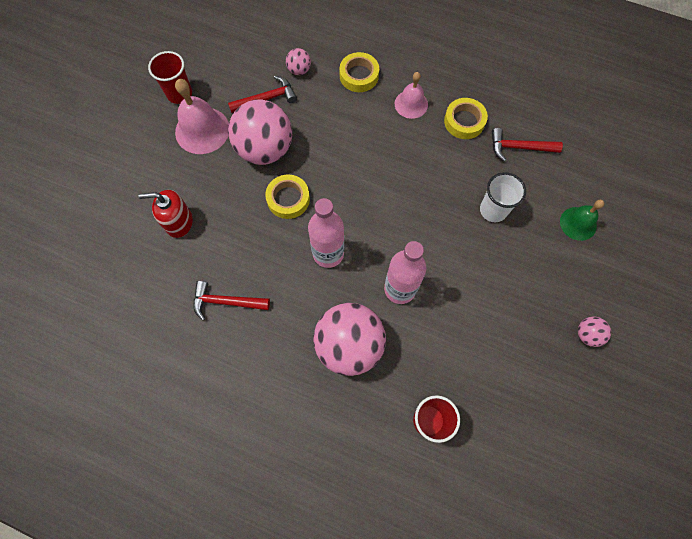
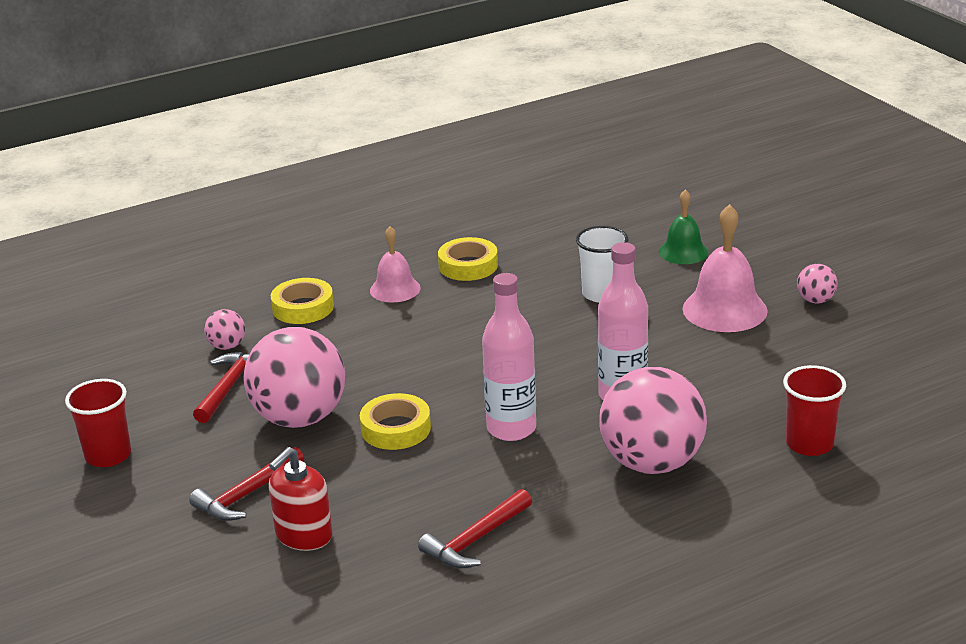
camera: 50 degrees left, 40 degrees down
pink bell [175,79,229,154] -> pink bell moved to [682,204,768,332]
red hammer [492,128,563,162] -> red hammer moved to [189,447,304,521]

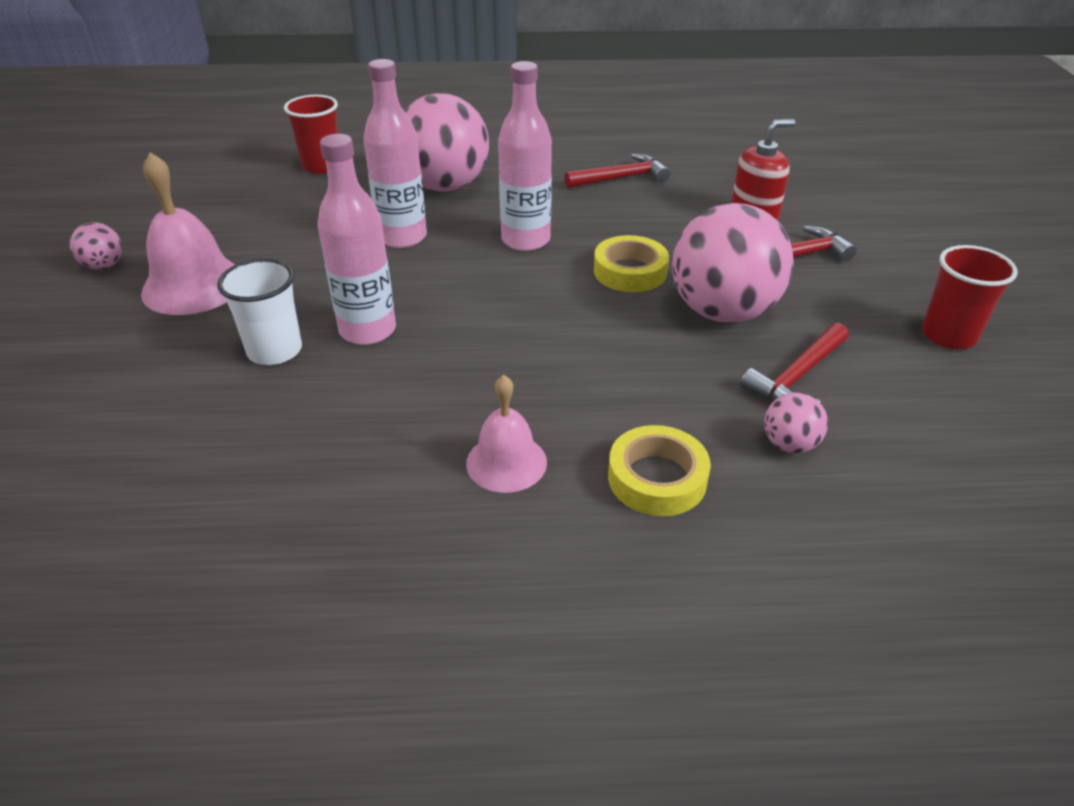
camera: 155 degrees left, 10 degrees up
yellow tape [438,237,498,281] -> none
green bell [659,190,709,264] -> none
none -> pink bottle [318,134,396,345]

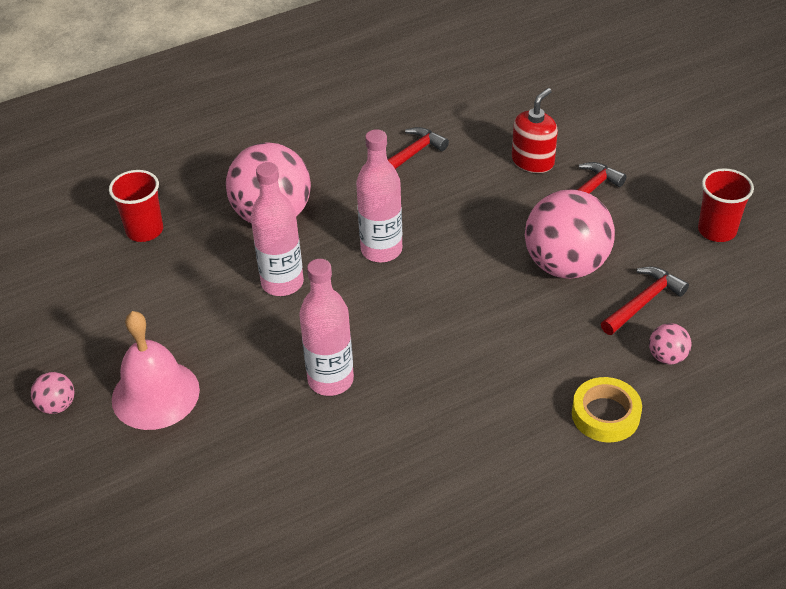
camera: 25 degrees left, 5 degrees up
white cup [217,259,302,365] -> none
pink bell [466,375,547,493] -> none
yellow tape [594,235,669,292] -> none
red hammer [740,323,849,403] -> red hammer turned 150 degrees counterclockwise [601,267,689,335]

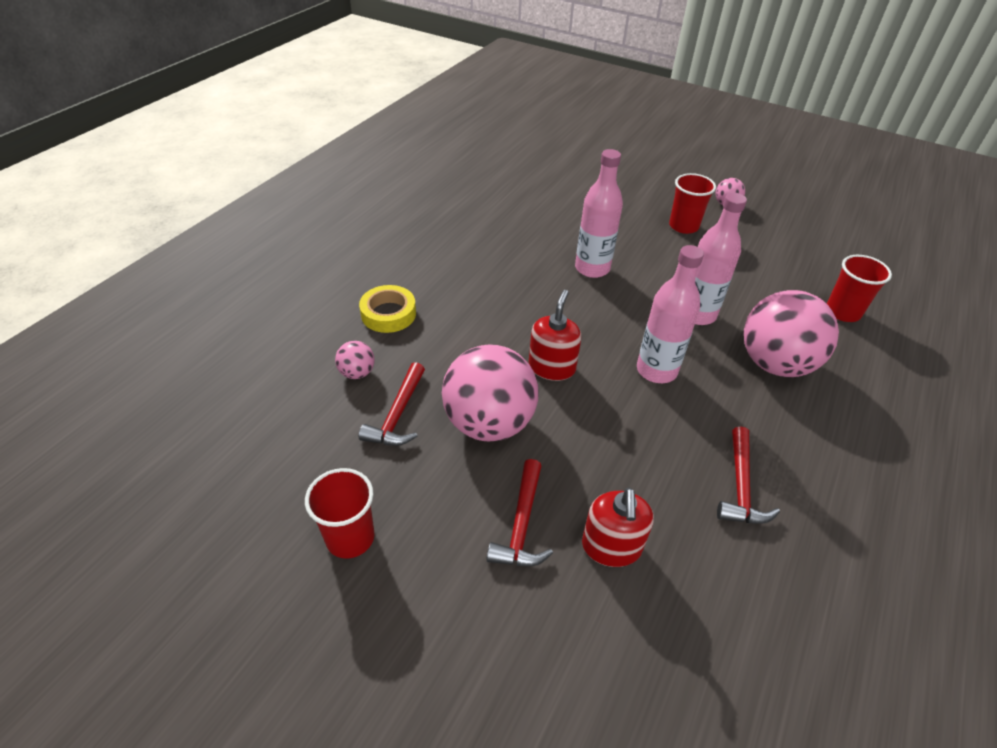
camera: 145 degrees right, 0 degrees up
pink bell [112,311,200,430] -> red cup [669,173,716,234]
none -> red soap dispenser [529,290,581,381]

